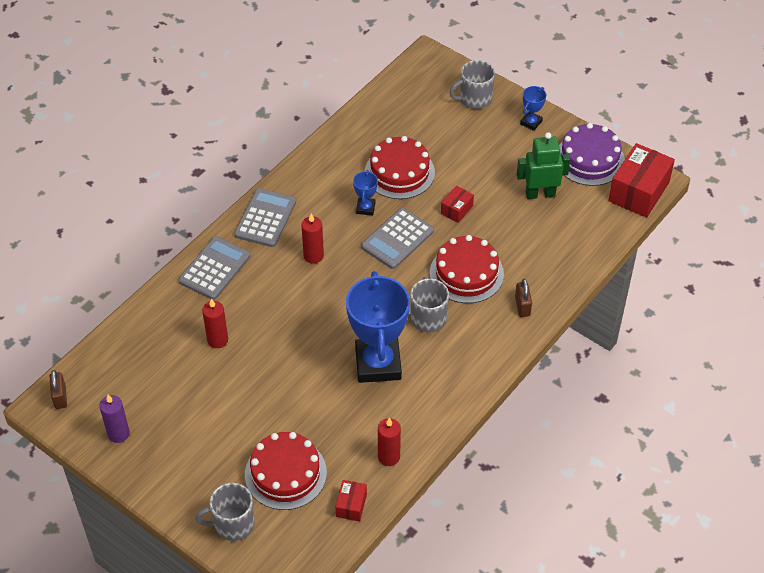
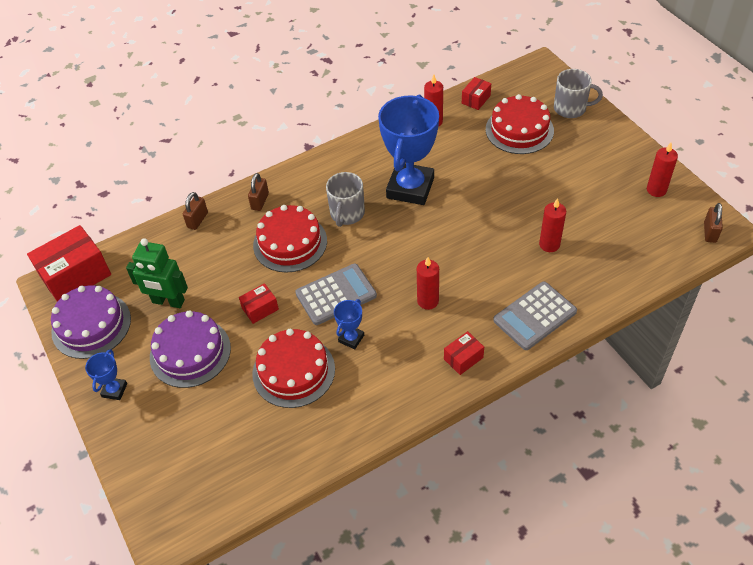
camera: 155 degrees left, 0 degrees up
purple candle [99,394,130,443] -> red candle [647,143,678,197]
grey calculator [234,188,296,247] -> red box [444,331,484,375]
grey mug [449,60,495,109] -> none
blue trophy [520,86,546,131] -> blue trophy turned 45 degrees counterclockwise [85,349,127,400]
none -> purple cake [150,310,231,388]
none -> brown padlock [183,192,208,230]

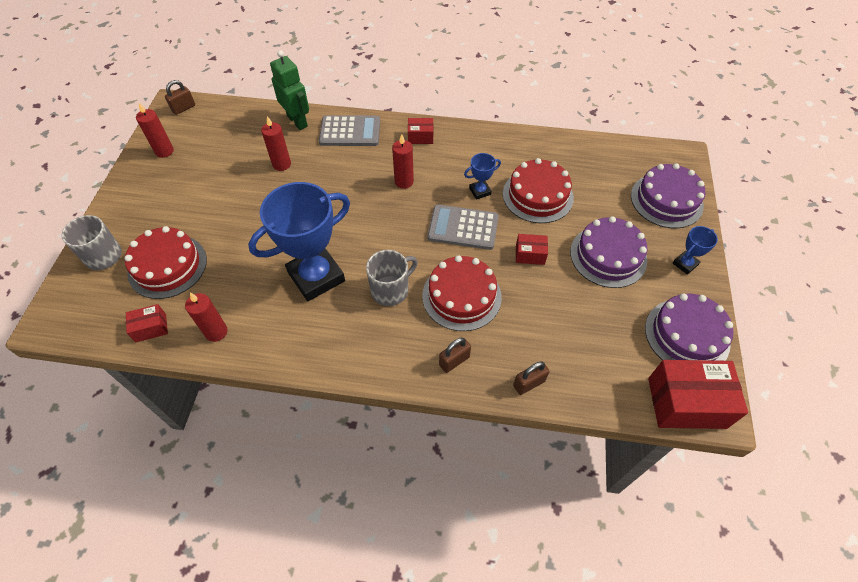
camera: 145 degrees left, 5 degrees up
green robot [126,238,188,308] -> green robot moved to [270,50,309,130]
none -> purple cake [631,163,705,228]

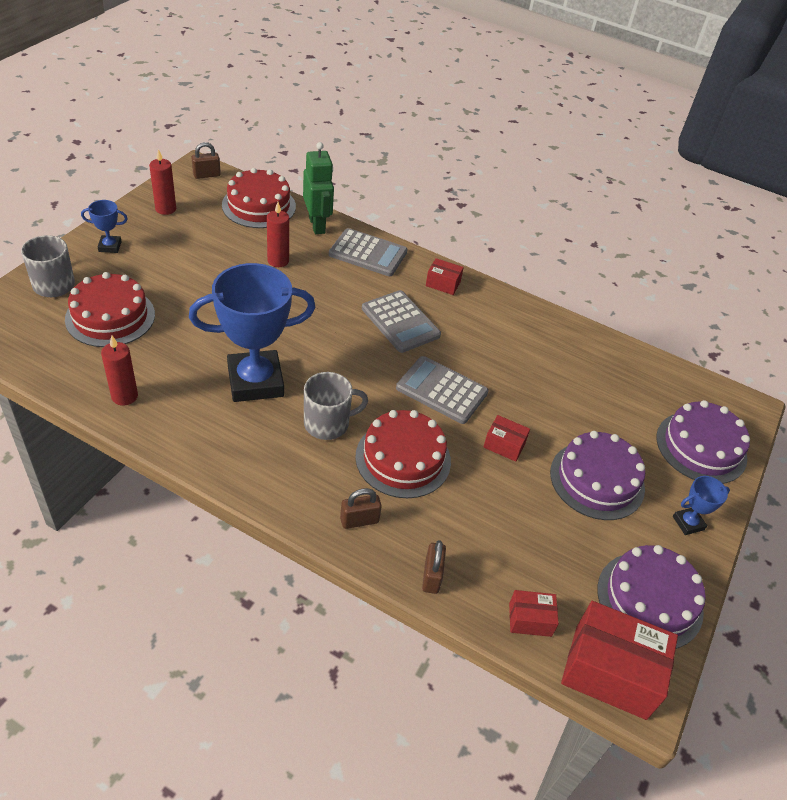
camera: 15 degrees right, 10 degrees down
red box [126,304,168,342] -> red box moved to [509,590,559,637]
red candle [392,134,414,189] -> grey calculator [362,290,441,353]
blue trophy [464,153,501,200] -> blue trophy moved to [81,200,128,253]
red cake [503,158,574,223] -> red cake moved to [222,168,296,228]
brown padlock [513,361,549,395] -> brown padlock turned 75 degrees counterclockwise [422,540,446,594]

